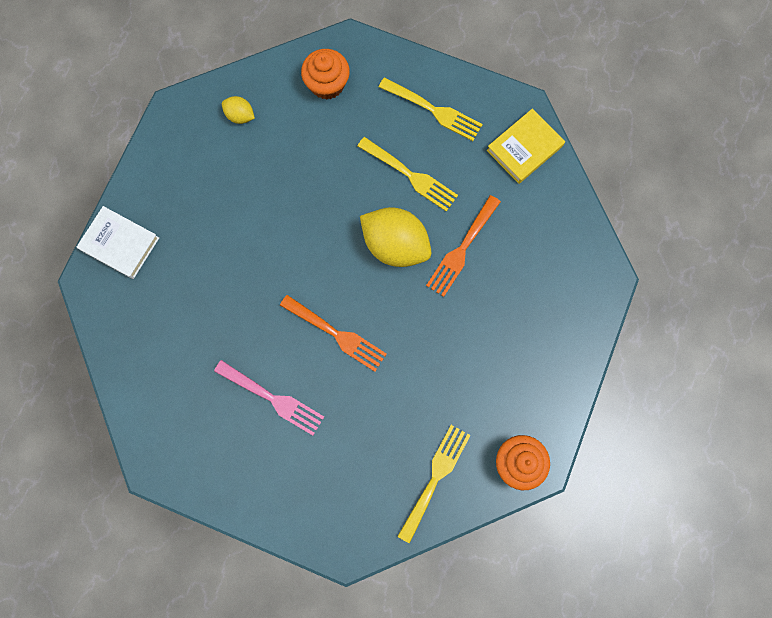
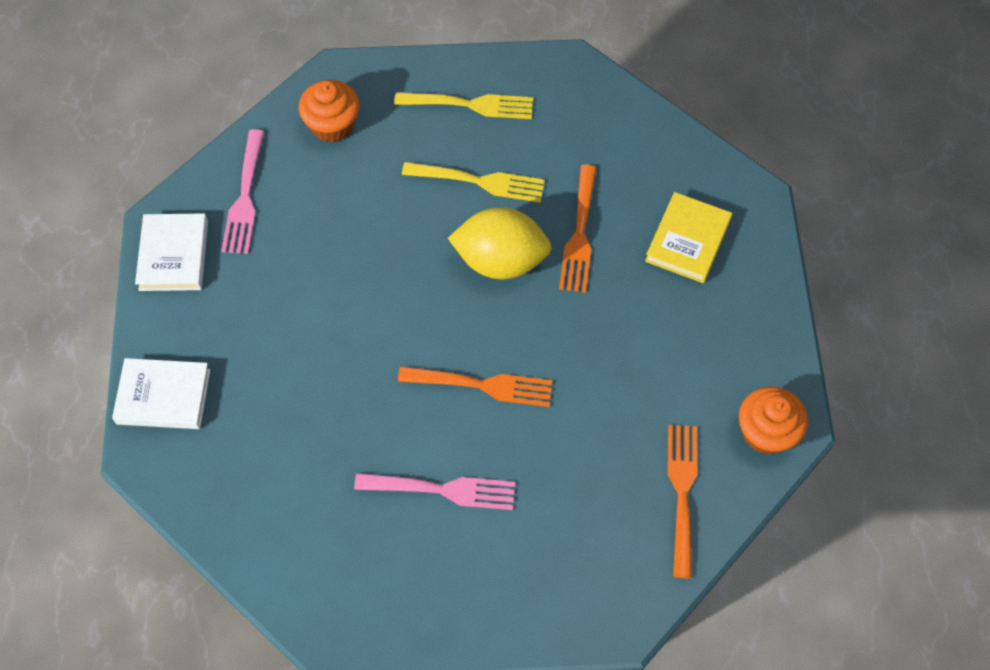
camera: 25 degrees left, 15 degrees down
yellow lemon [222,96,255,124] -> pink fork [221,129,264,254]
yellow fork [397,425,470,543] -> orange fork [668,425,697,578]
yellow book [487,109,565,184] -> yellow book moved to [645,192,732,283]
none -> white book [135,213,208,291]

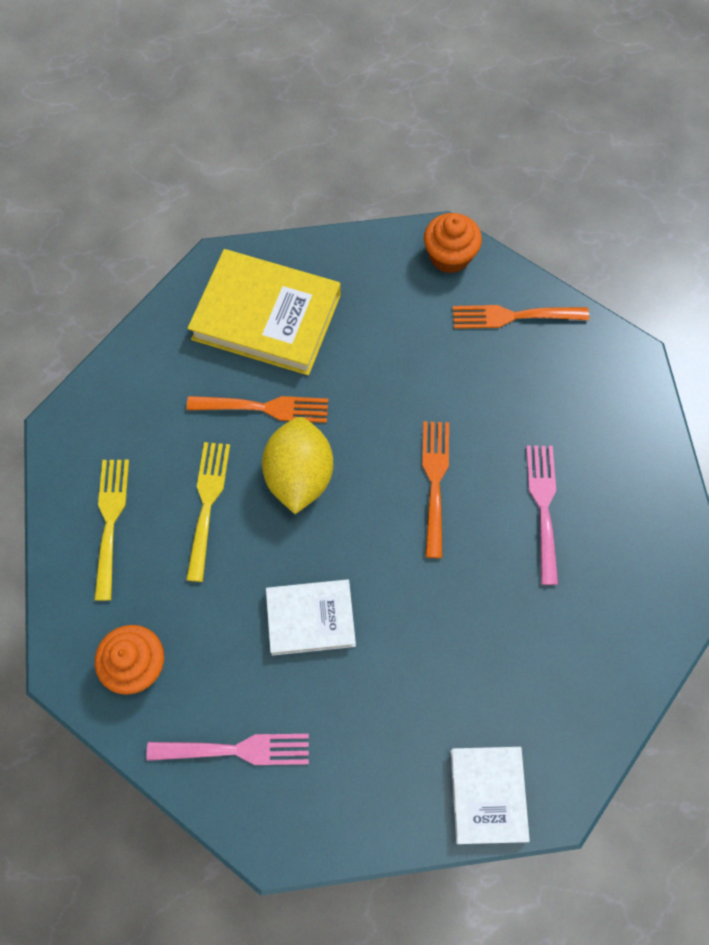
camera: 95 degrees left, 5 degrees up
white book [135,213,208,291] -> white book moved to [266,579,356,656]
yellow book [645,192,732,283] -> yellow book [187,249,341,375], size x1.69

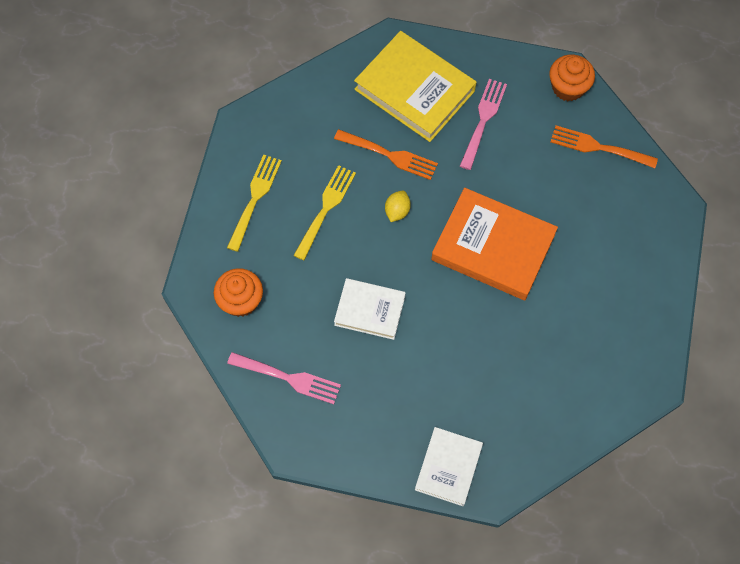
camera: 20 degrees right, 0 degrees up
yellow lemon [262,417,333,514] -> yellow lemon [385,191,411,222], size x0.48
orange fork [422,421,449,558] -> orange book [431,188,558,300]
pink fork [526,446,558,585] -> pink fork moved to [460,79,507,170]

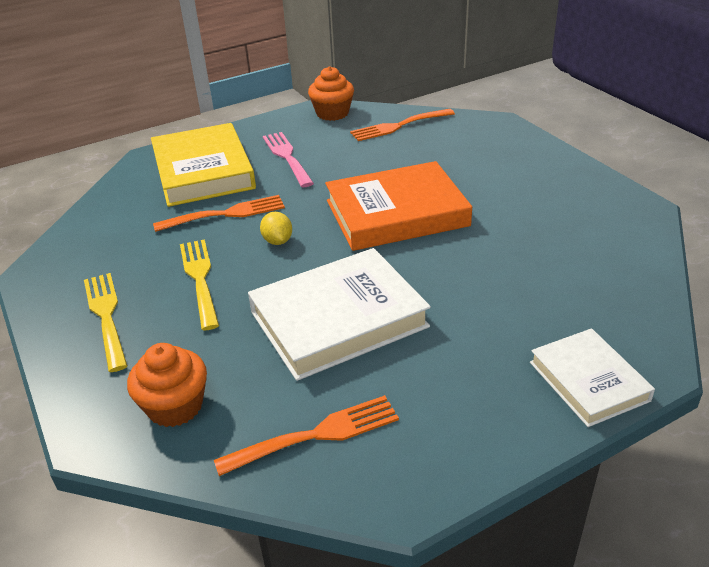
camera: 40 degrees left, 30 degrees down
pink fork [227,352,341,404] -> orange fork [214,395,399,476]
white book [334,278,406,340] -> white book [248,248,431,381], size x1.69
yellow book [354,31,477,142] -> yellow book turned 75 degrees clockwise [151,123,256,207]

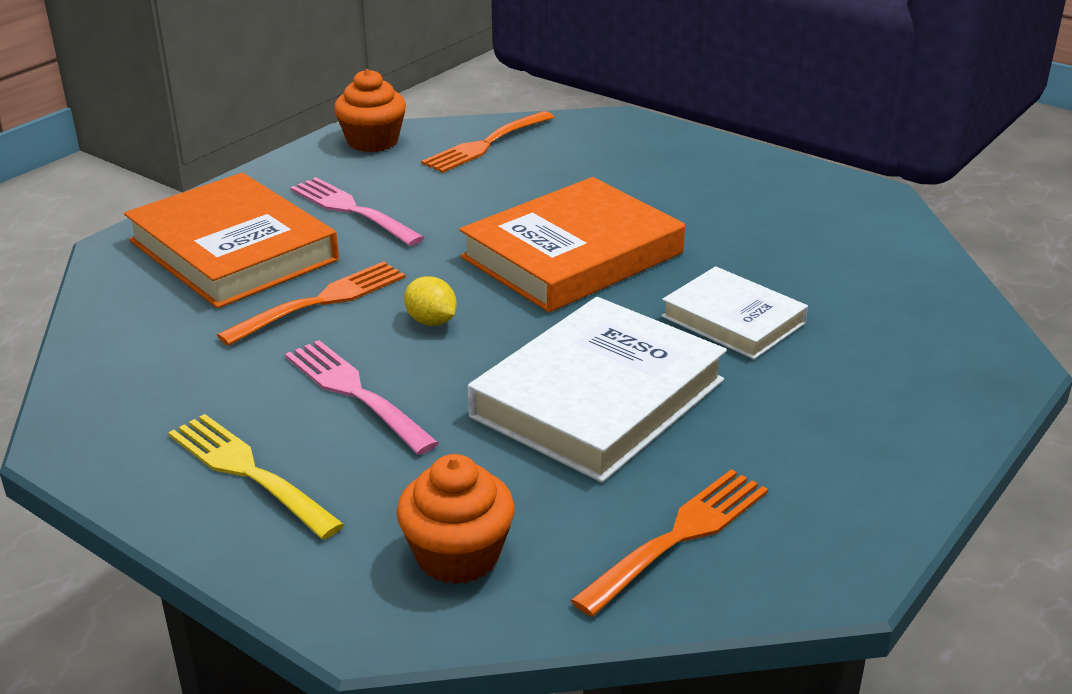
camera: 25 degrees left, 5 degrees down
yellow book [151,123,256,207] -> orange book [124,173,339,308]
yellow fork [180,239,219,330] -> pink fork [285,340,439,455]
white book [530,328,655,427] -> white book moved to [661,266,808,359]

